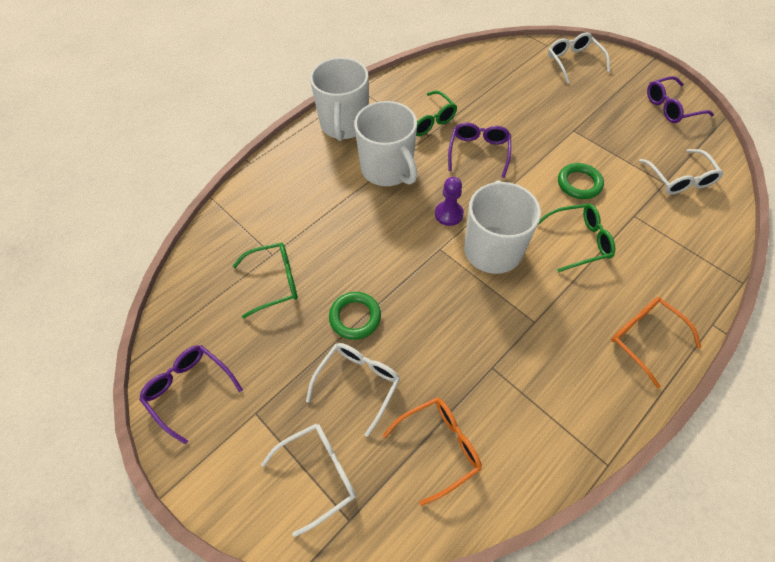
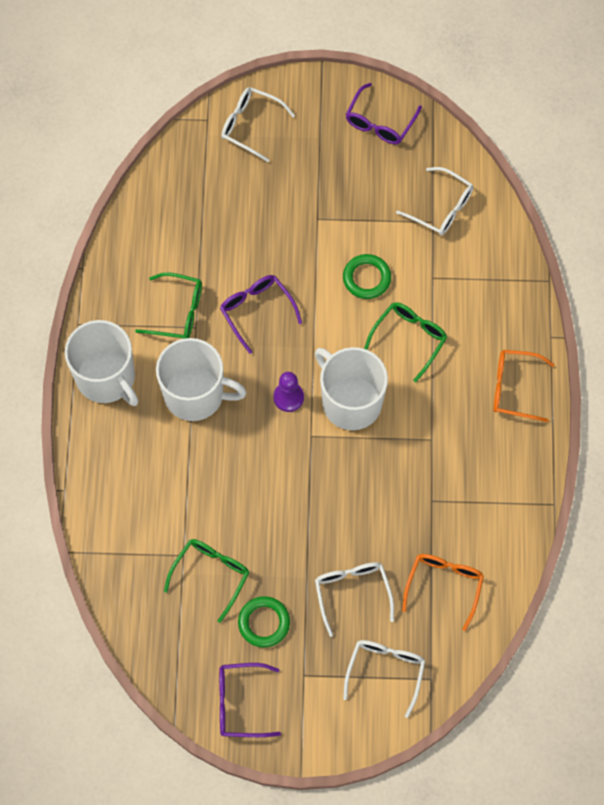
camera: 45 degrees left, 10 degrees up
green ring [329,292,381,340] -> green ring moved to [238,596,290,647]

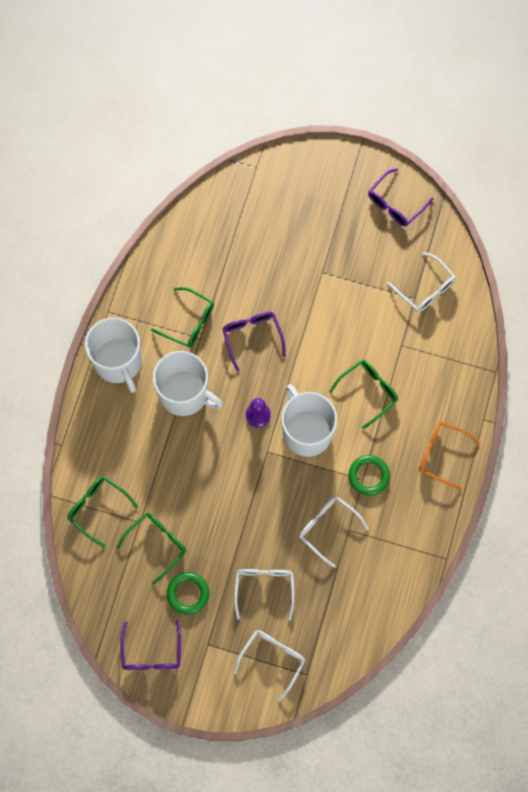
camera: 15 degrees right, 5 degrees up
purple glasses [219,663,281,737] -> purple glasses turned 105 degrees counterclockwise [120,620,181,670]
white glasses [221,87,295,162] -> white glasses moved to [299,496,369,568]
green ring [343,254,391,299] -> green ring moved to [349,455,390,496]
orange glasses [402,554,484,631] -> none
none -> green glasses [67,476,138,547]

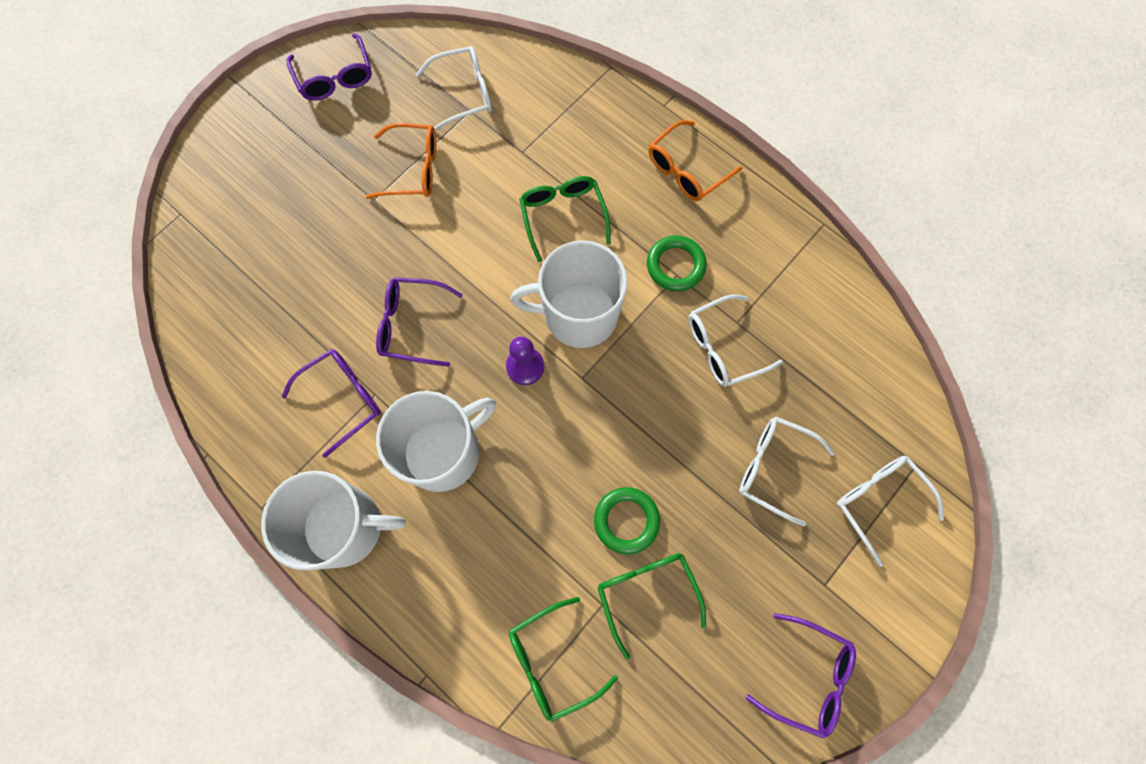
camera: 65 degrees left, 0 degrees up
green glasses [151,287,214,348] -> purple glasses [281,349,381,458]
green ring [167,572,209,615] -> green ring moved to [594,487,660,554]
none -> orange glasses [366,123,436,199]

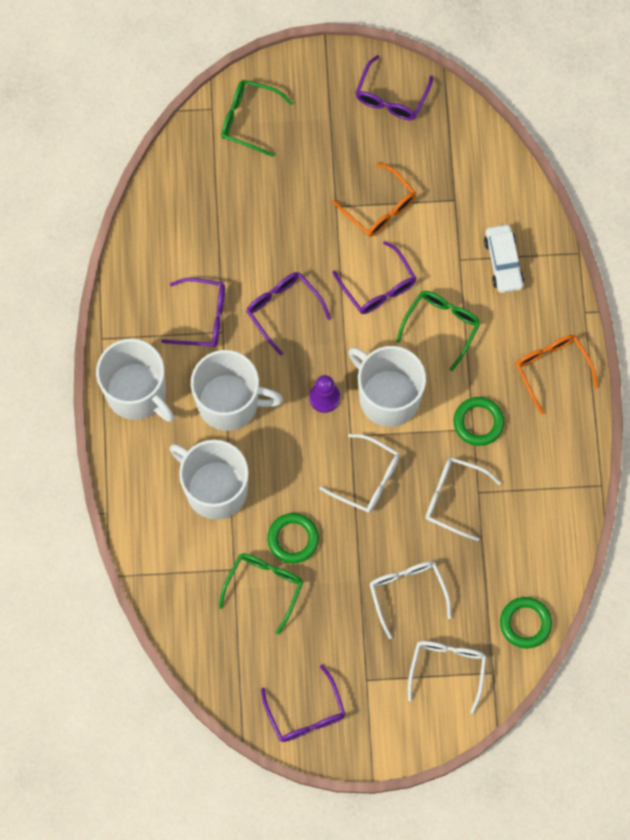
camera: 45 degrees right, 0 degrees up
white glasses [416,46,492,131] -> white glasses moved to [319,434,400,513]
green glasses [509,597,618,722] -> green glasses moved to [221,80,293,157]
orange glasses [649,120,743,201] -> orange glasses turned 60 degrees clockwise [516,335,598,414]
none -> white mug [170,440,249,520]
none -> purple glasses [333,241,416,314]
none -> white car [484,225,524,293]
none -> green ring [500,597,552,648]

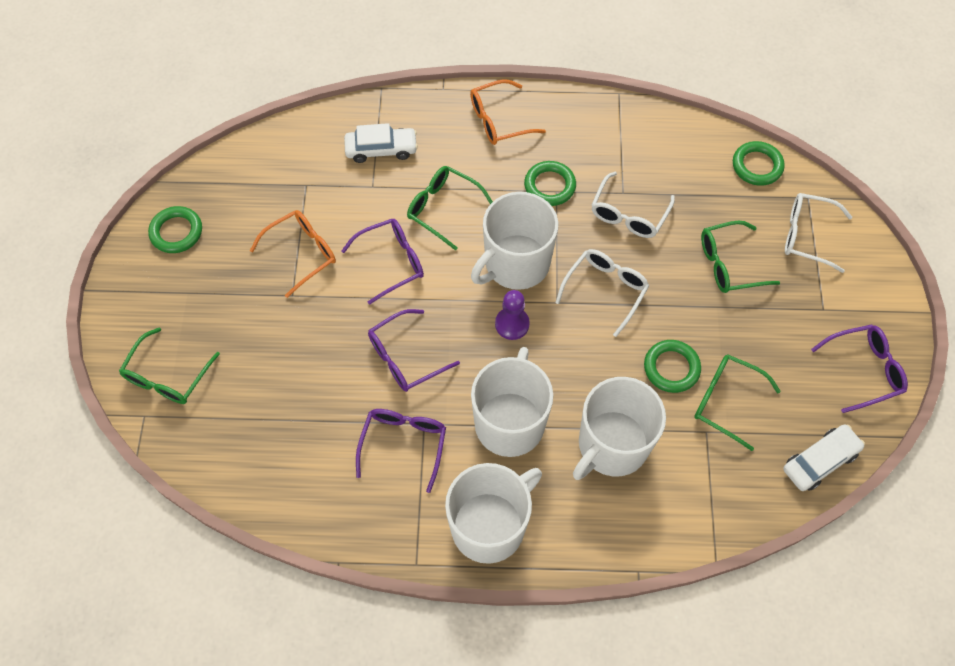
camera: 85 degrees left, 10 degrees down
purple glasses [356,55,433,120] -> green ring [148,206,202,253]
white glasses [369,561,451,639] -> green glasses [701,220,780,293]
none -> white car [783,424,865,491]

